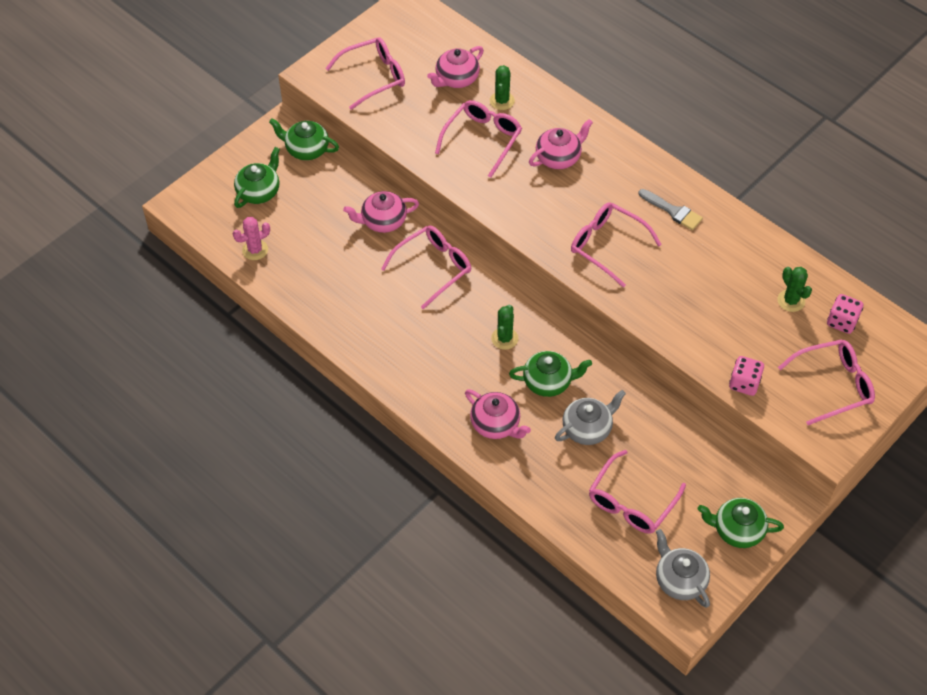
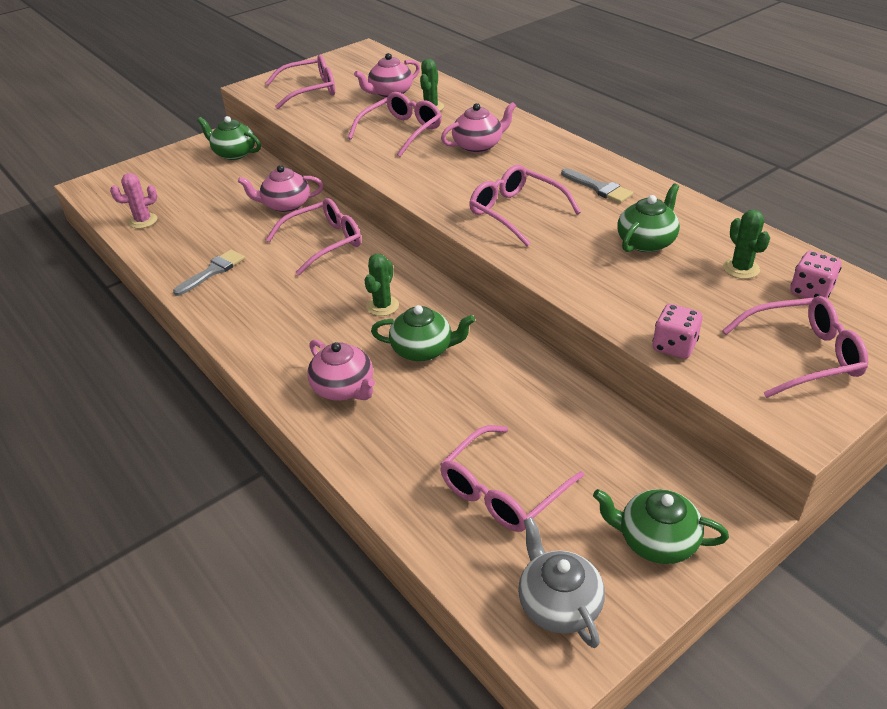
camera: 10 degrees right, 15 degrees down
green teapot [234,147,280,208] -> green teapot moved to [617,183,680,252]
grey teapot [555,390,626,445] -> none
none -> grey brush [173,249,245,296]

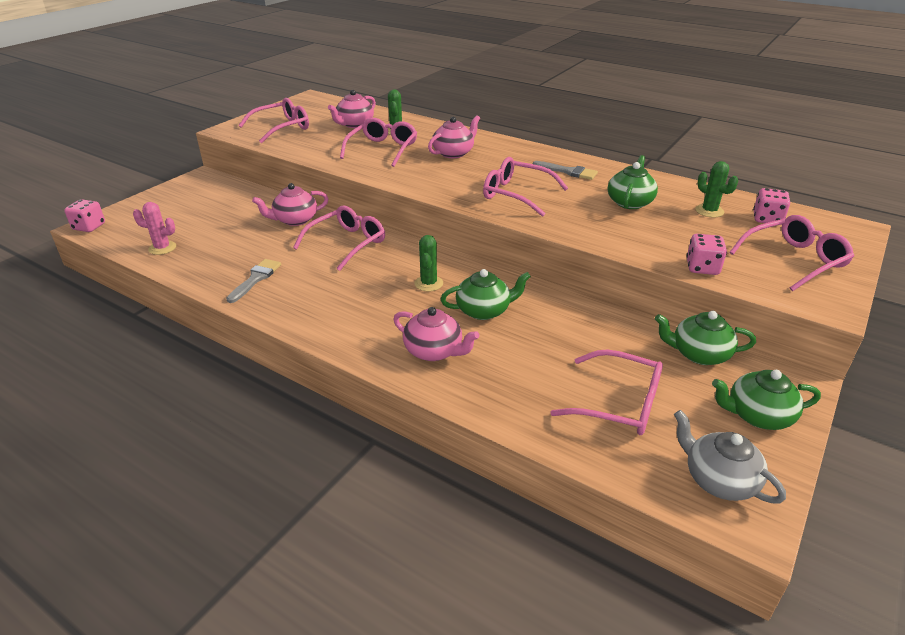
camera: 20 degrees left, 5 degrees down
pink cactus [110,173,157,229] -> pink cactus turned 45 degrees clockwise [133,202,176,255]
green teapot [197,116,261,160] -> green teapot moved to [655,311,756,365]
pink glasses [440,425,584,532] -> pink glasses turned 90 degrees counterclockwise [550,349,663,435]
none -> pink dice [64,199,105,232]

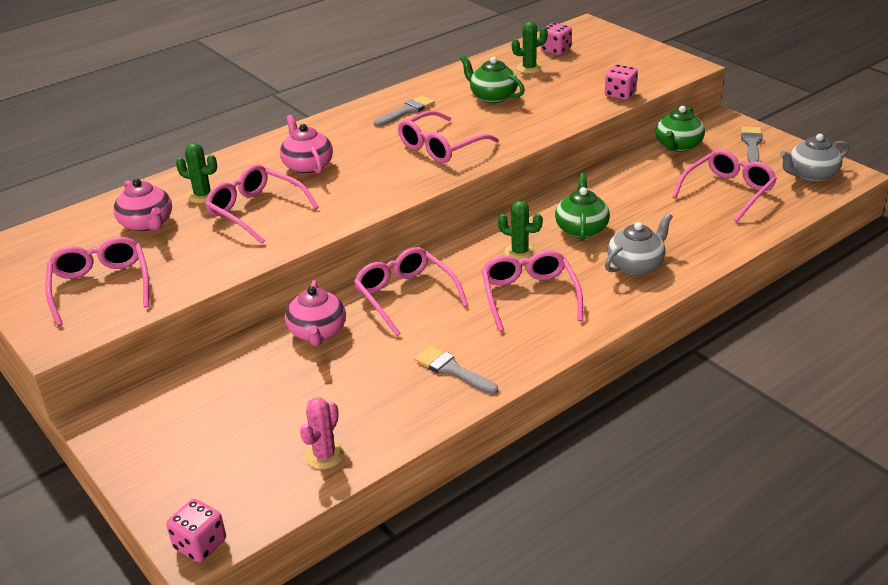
camera: 70 degrees left, 0 degrees up
pink teapot [393,307,479,361] -> grey teapot [605,213,673,275]
green teapot [712,370,821,430] -> grey brush [741,127,763,163]
pink glasses [729,215,854,291] -> pink glasses moved to [482,250,583,332]

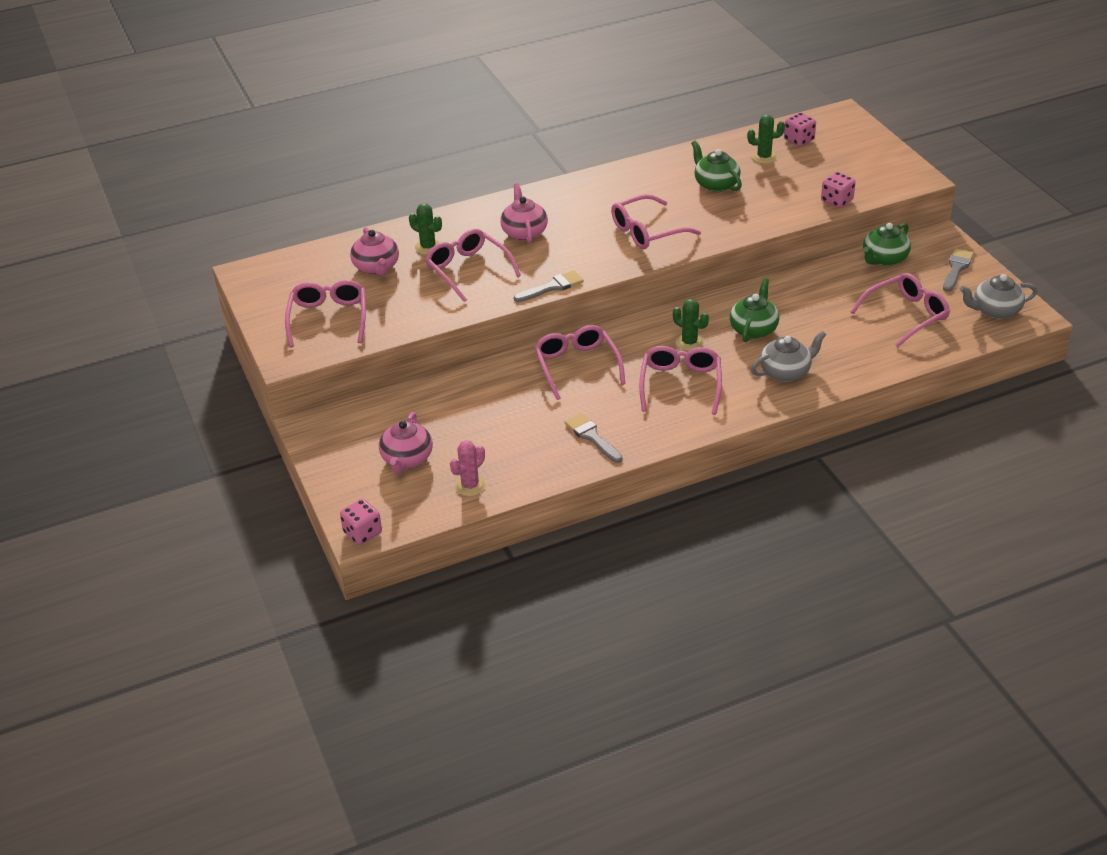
camera: 15 degrees right, 5 degrees up
pink teapot [285,280,346,346] -> pink teapot moved to [379,412,433,474]
grey brush [374,95,435,127] -> grey brush moved to [514,270,584,302]

